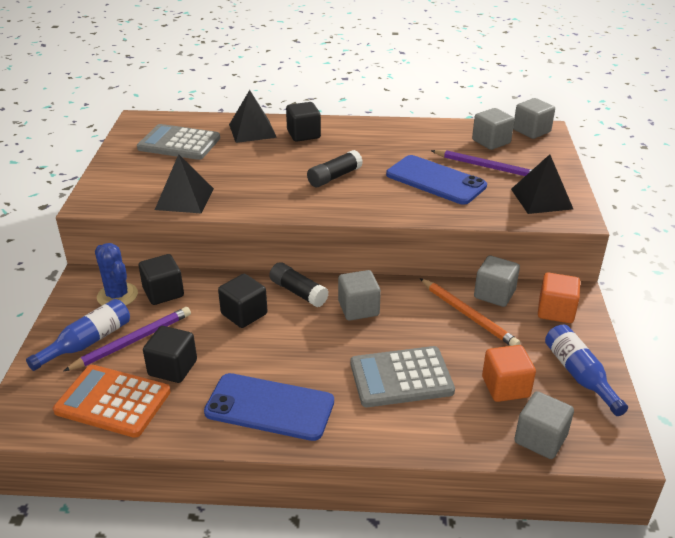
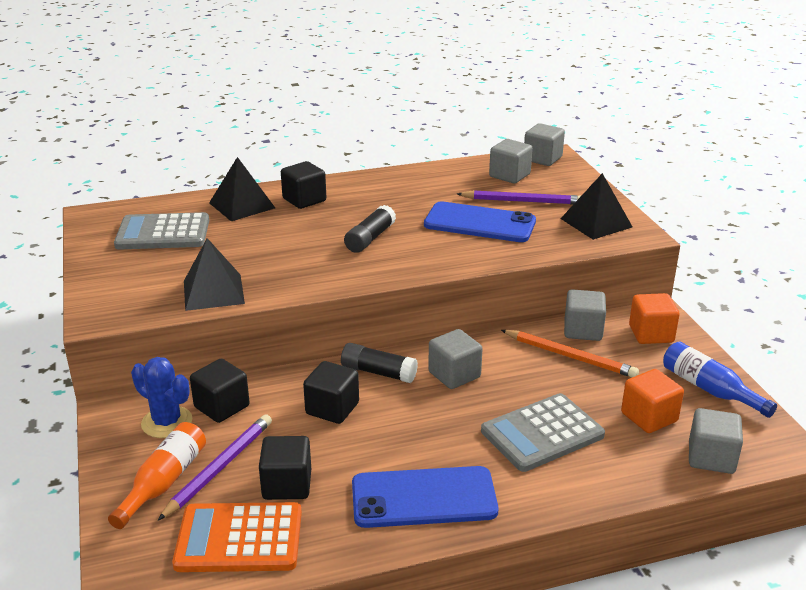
camera: 20 degrees left, 5 degrees down
blue bottle [26,299,130,371] -> orange bottle [108,422,206,529]

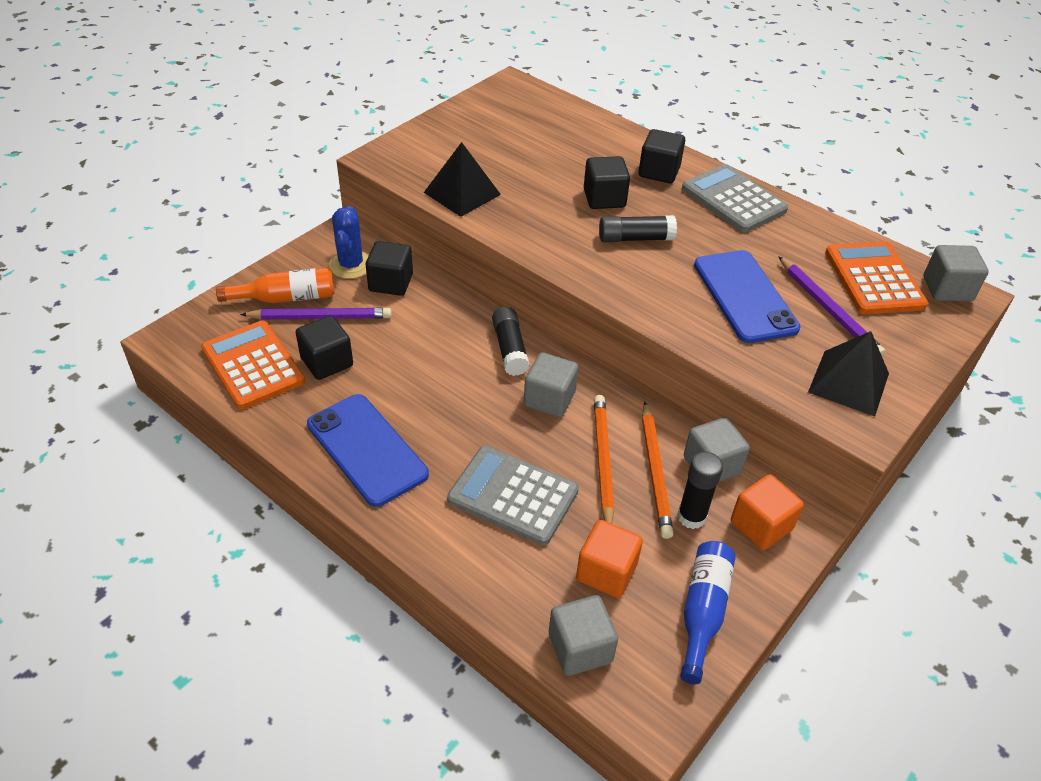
camera: 55 degrees right, 15 degrees up
grey calculator [114,212,209,250] -> grey calculator moved to [682,164,788,233]
black pyramid [209,157,275,221] -> none
black cube [303,361,359,424] -> black cube moved to [584,156,630,209]
grey cube [489,139,533,183] -> orange calculator [825,242,928,314]
none -> orange pencil [594,395,614,524]
none -> black glue stick [677,452,723,529]

